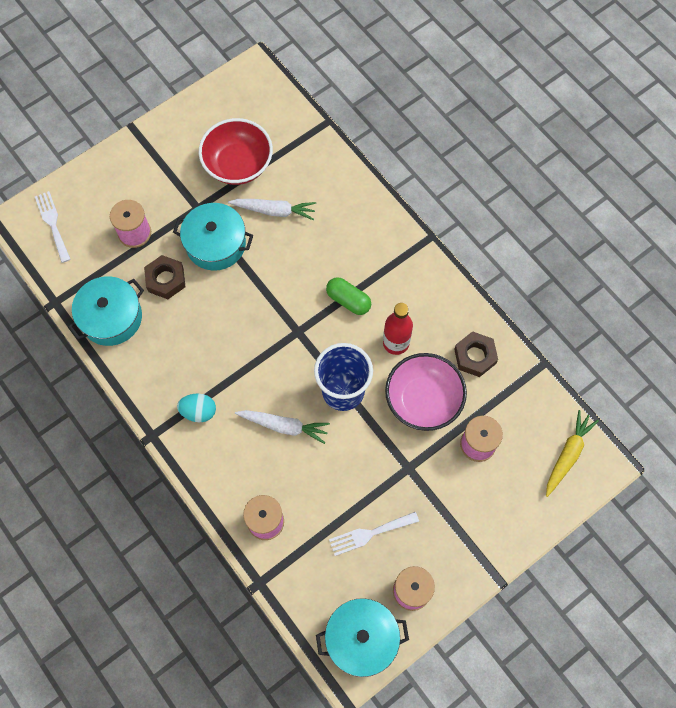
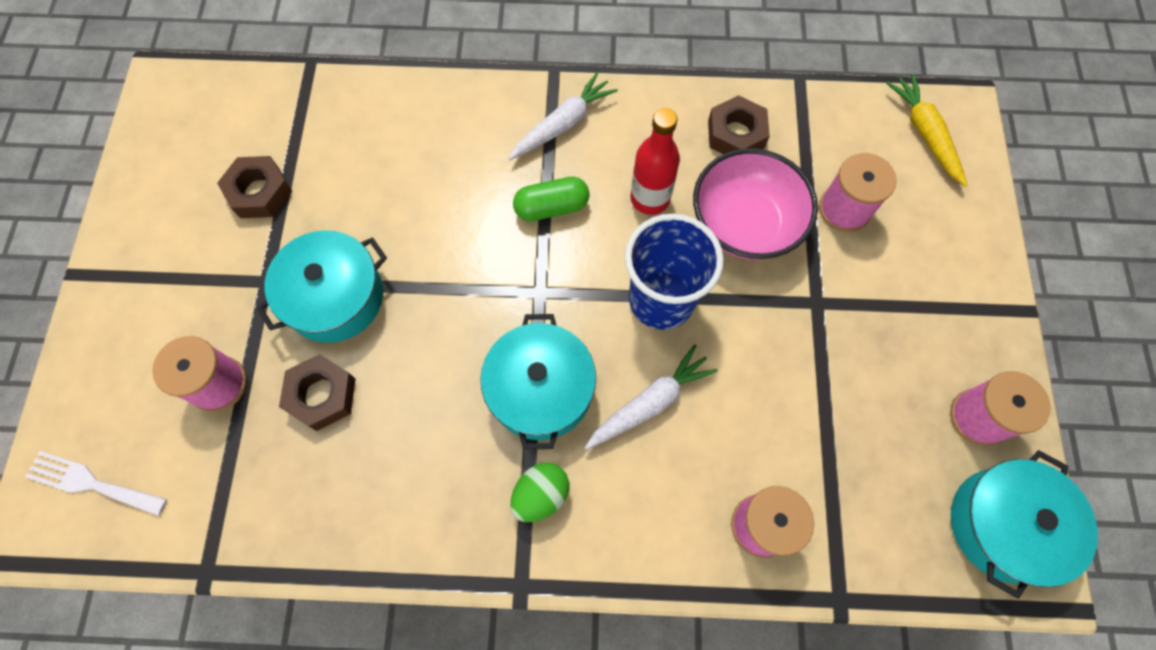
camera: 50 degrees left, 0 degrees up
turquoise pot [68,276,144,346] -> turquoise pot moved to [480,314,596,449]
turquoise egg [177,394,216,422] -> green egg [510,463,569,522]
red bowl [199,118,273,185] -> brown nut [217,156,292,218]
white carrot [228,199,316,220] -> white carrot moved to [508,72,618,160]
white fork [329,512,419,556] -> none

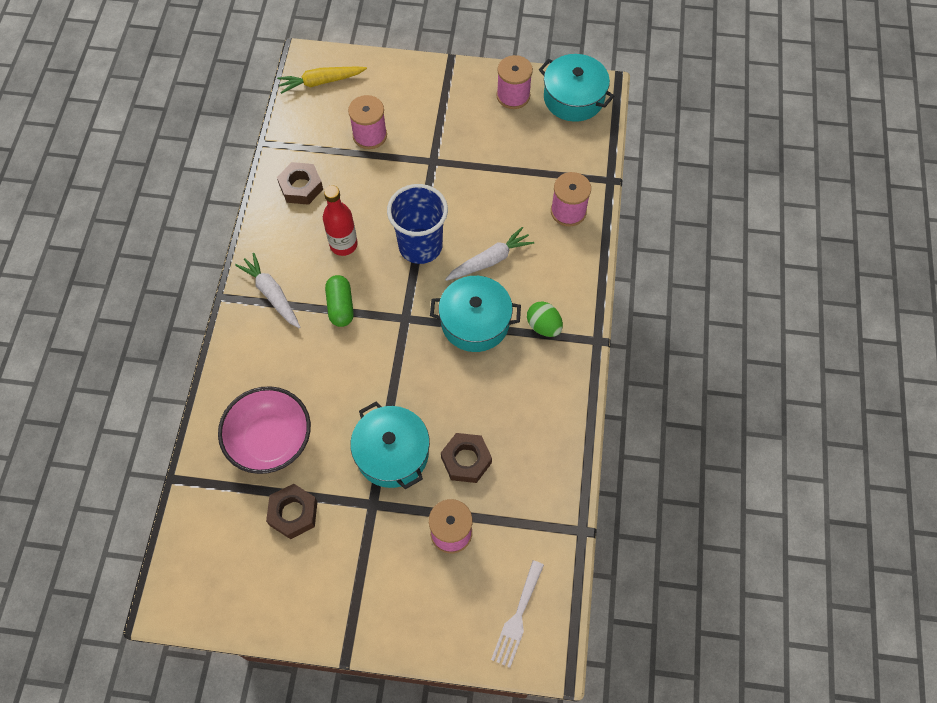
camera: 85 degrees left, 5 degrees down
white carrot [585,344,718,450] -> white carrot turned 90 degrees clockwise [445,227,534,281]
pink bowl [693,148,818,260] -> pink bowl moved to [218,386,311,474]

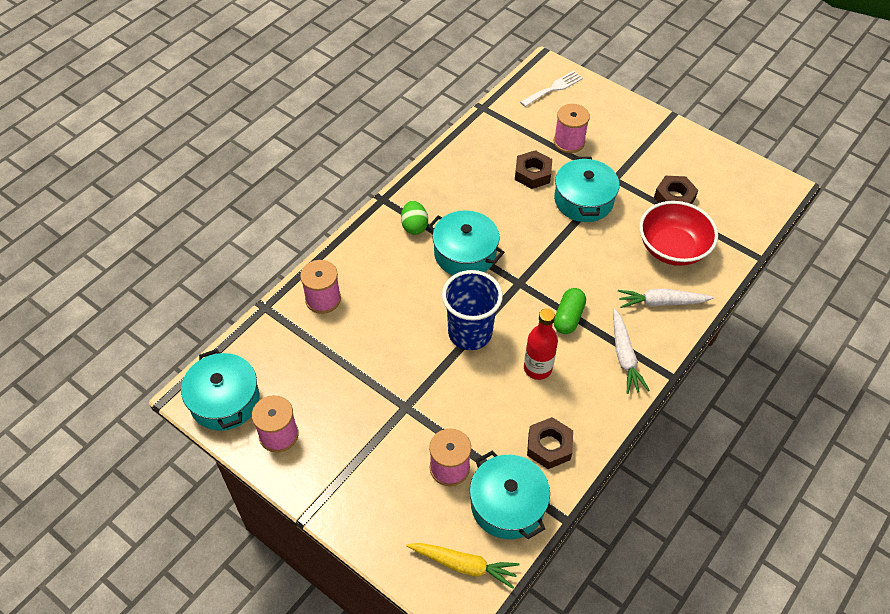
camera: 150 degrees left, 10 degrees down
pink bowl [218,386,311,474] -> red bowl [639,201,718,266]
white carrot [445,227,534,281] -> white carrot moved to [618,289,714,308]
none -> turquoise pot [470,450,550,539]

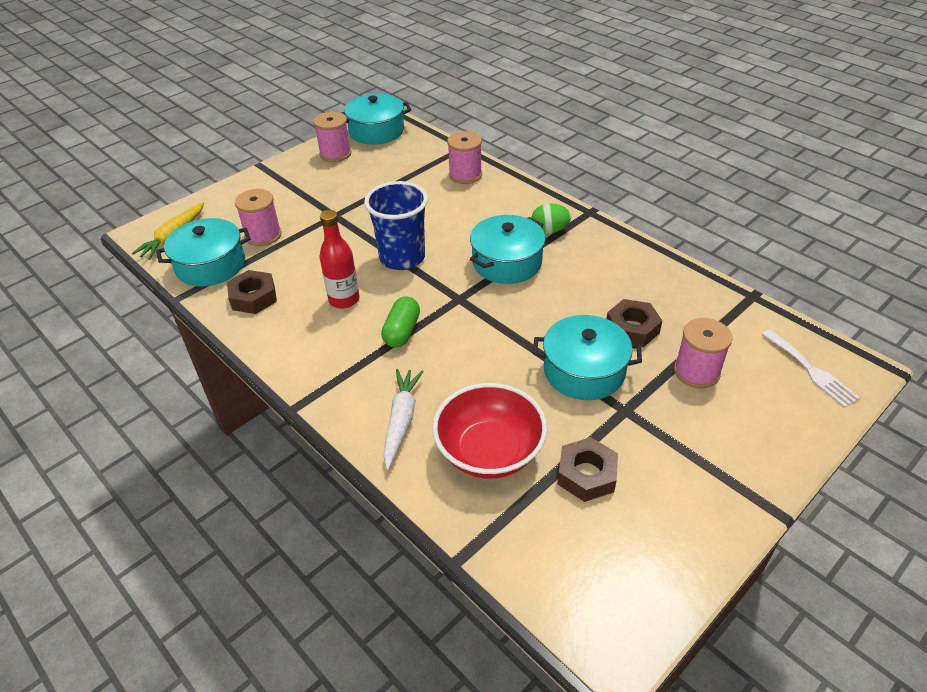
camera: 100 degrees right, 10 degrees down
green capsule [554,288,586,334] -> green capsule turned 75 degrees clockwise [381,296,420,348]
white carrot [613,309,650,394] -> none

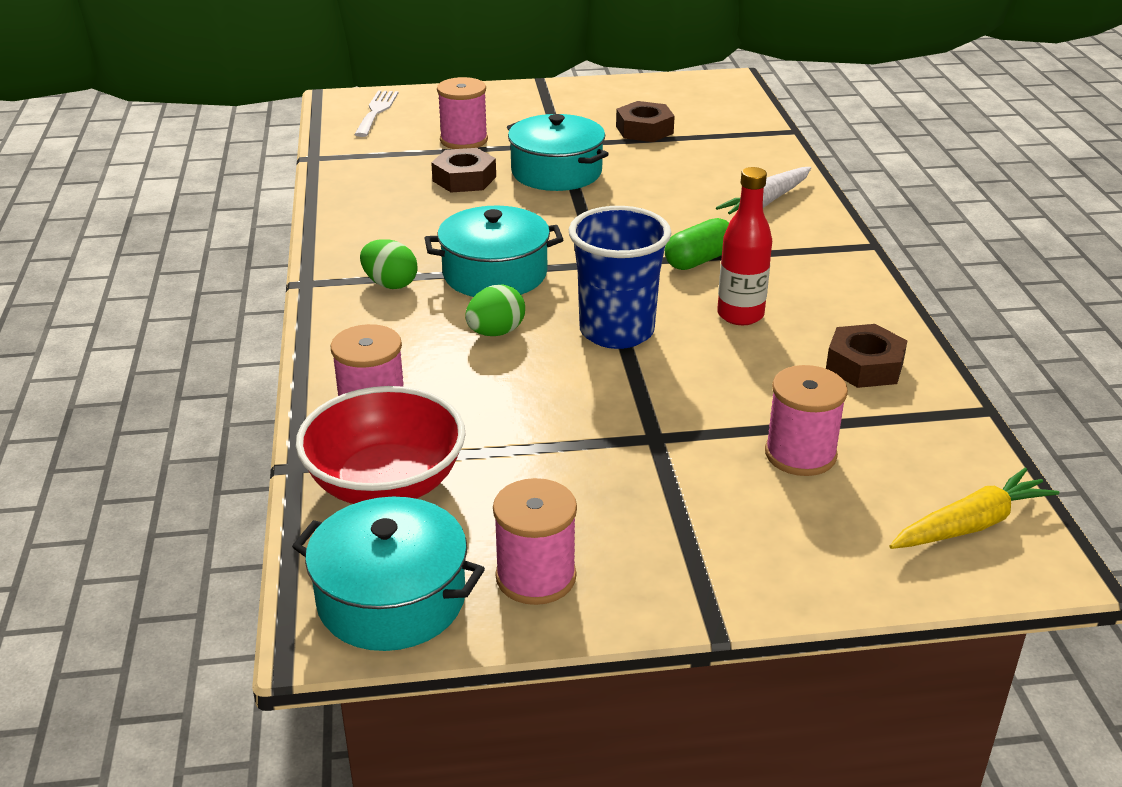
camera: 145 degrees left, 10 degrees down
turquoise pot [156,218,250,287] -> none
red bowl [432,383,547,478] -> red bowl moved to [296,386,466,504]
none -> green egg [465,284,525,336]

